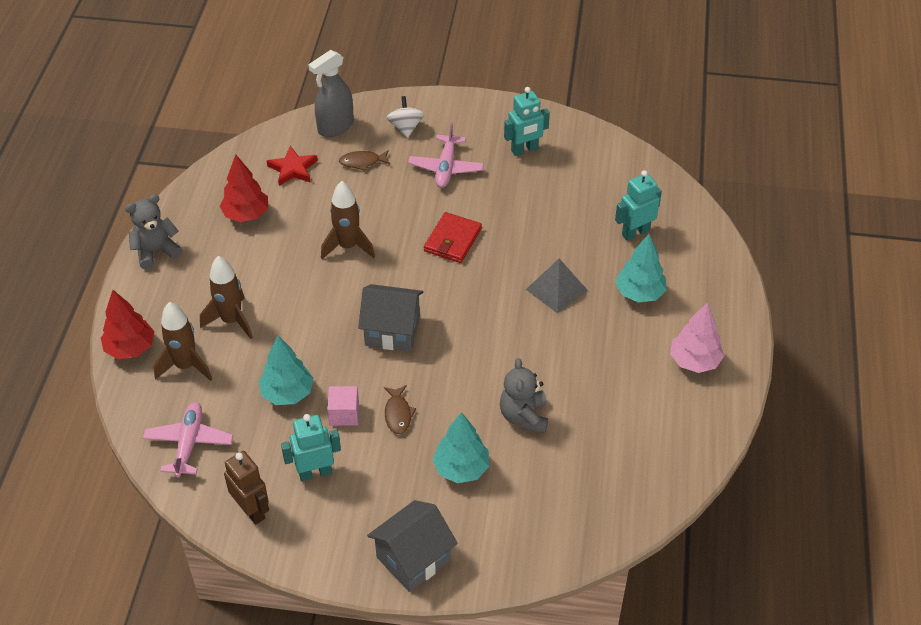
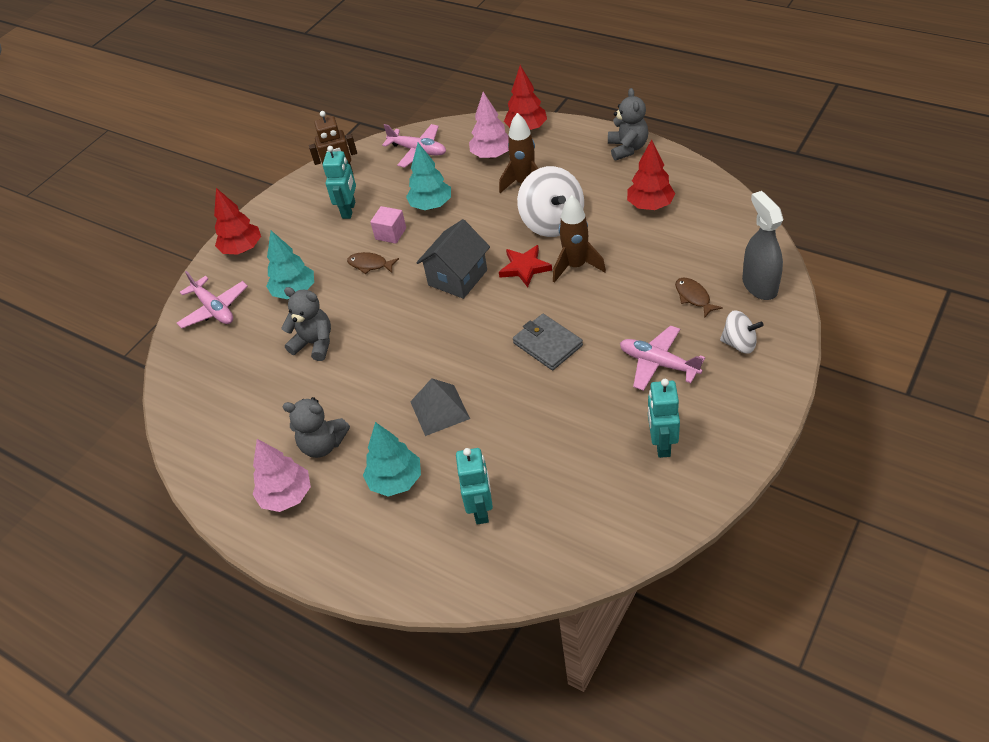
camera: 120 degrees right, 0 degrees up
brown rocket [154,302,212,381] -> pink tree [469,92,509,159]
red star [267,146,318,186] -> red star moved to [499,245,552,287]
brown fish [339,150,390,171] -> brown fish turned 45 degrees counterclockwise [675,278,723,318]
grey house [367,500,458,592] -> red tree [214,188,261,255]
red wallet [424,212,482,263] -> grey wallet [513,314,583,370]
none -> pink plane [177,271,248,329]
none -> grey teddy bear [283,397,350,458]
none -> white spinning top [517,166,584,237]

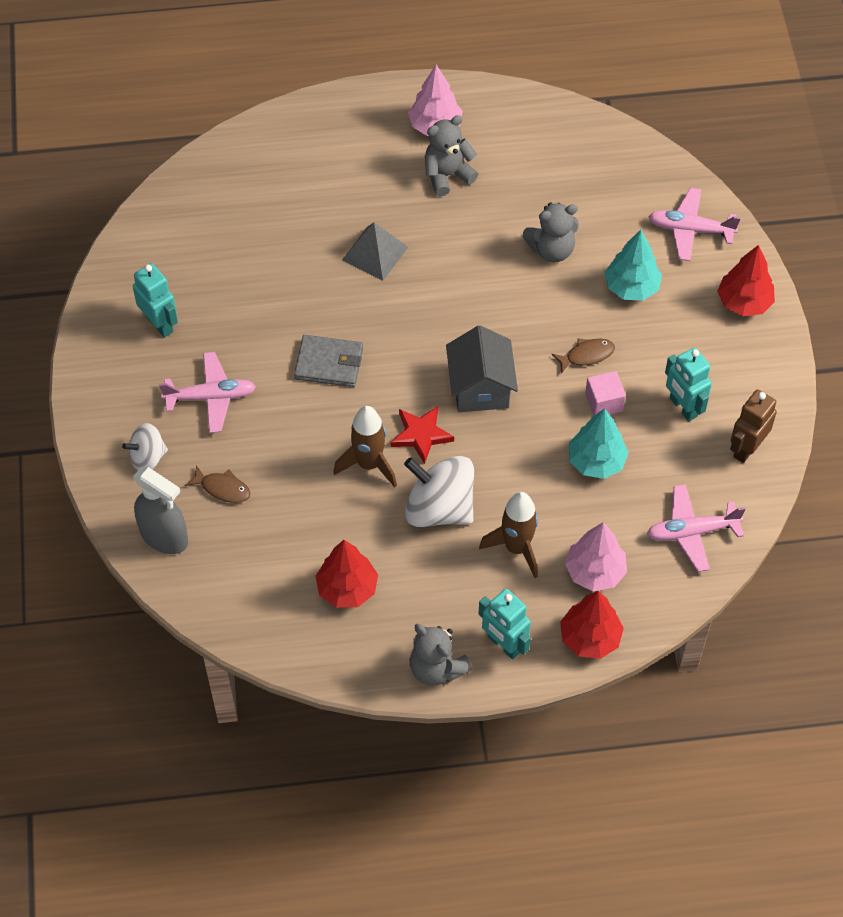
camera: 135 degrees right, 10 degrees up
turquoise tree [363,422,421,497] -> none
turquoise robot [456,448,493,525] -> turquoise robot moved to [478,589,531,659]

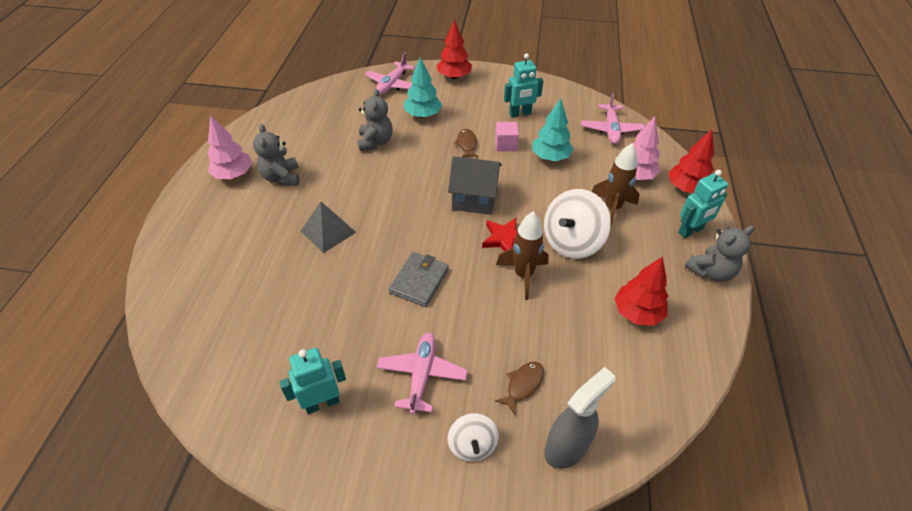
camera: 75 degrees left, 10 degrees down
brown robot [730,389,777,463] -> none

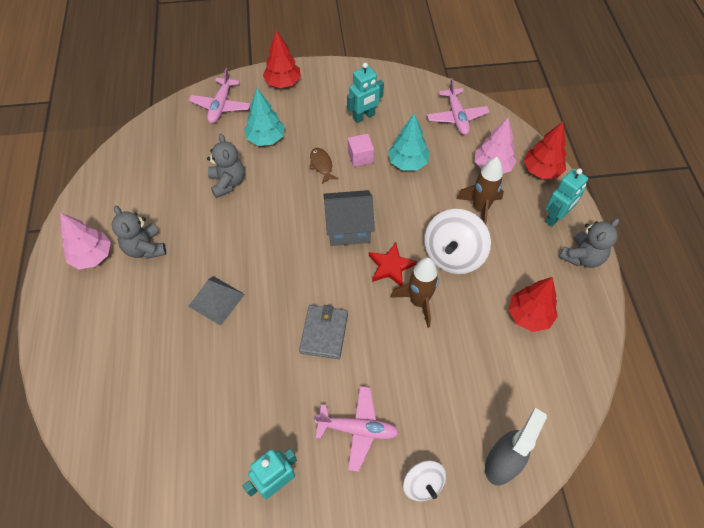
camera: 15 degrees left, 10 degrees up
pink plane [376,332,467,414] -> pink plane turned 105 degrees clockwise [314,386,399,472]
brown fish [495,362,544,415] -> none

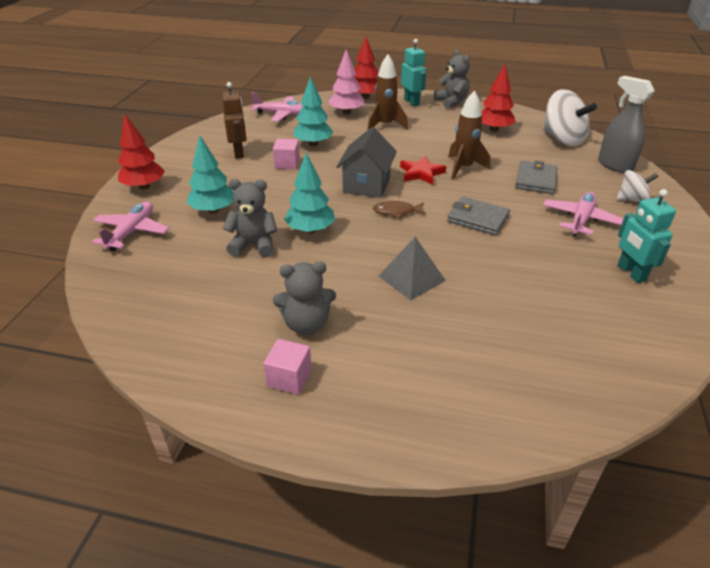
camera: 70 degrees left, 20 degrees down
pink tree [60,213,111,269] -> pink cube [263,339,312,394]
pink plane [189,68,250,123] -> pink plane turned 105 degrees counterclockwise [92,202,169,251]
brown fish [309,148,338,184] -> brown fish moved to [373,201,426,218]
turquoise robot [347,63,384,123] -> brown robot [222,82,247,158]
white spinning top [424,209,491,274] -> white spinning top moved to [542,89,597,146]
none -> turquoise tree [284,153,335,233]
none -> grey wallet [515,160,558,194]

